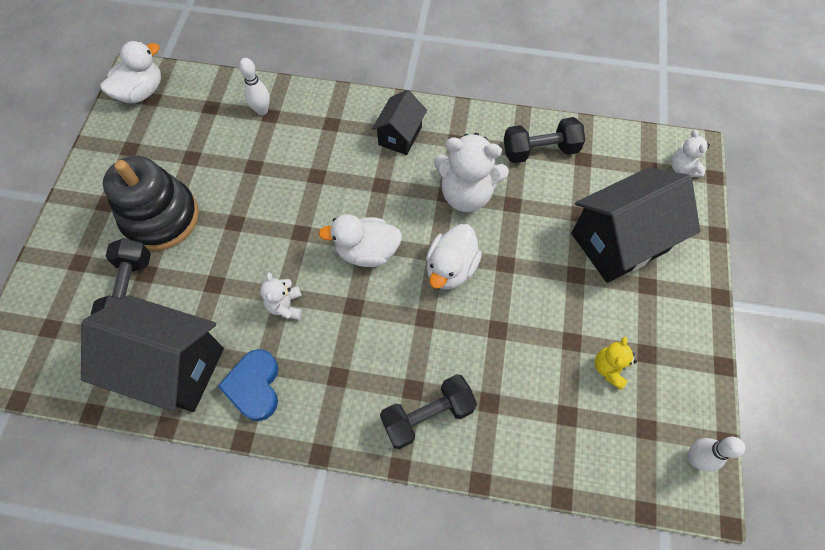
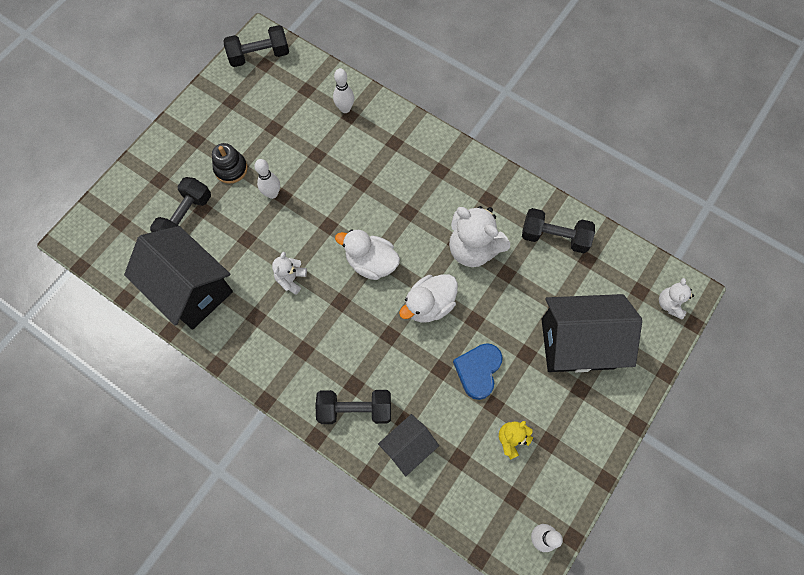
camera: 25 degrees right, 5 degrees up
white duck [100,41,161,103] -> black dumbbell [223,25,289,67]
black stacking toy [103,156,199,251] -> black stacking toy [212,143,248,184], size x0.53
blue heart [218,349,278,421] -> blue heart moved to [453,343,503,400]
black house [372,90,427,155] -> black house moved to [378,414,439,476]
none -> white bowling pin [255,159,280,199]

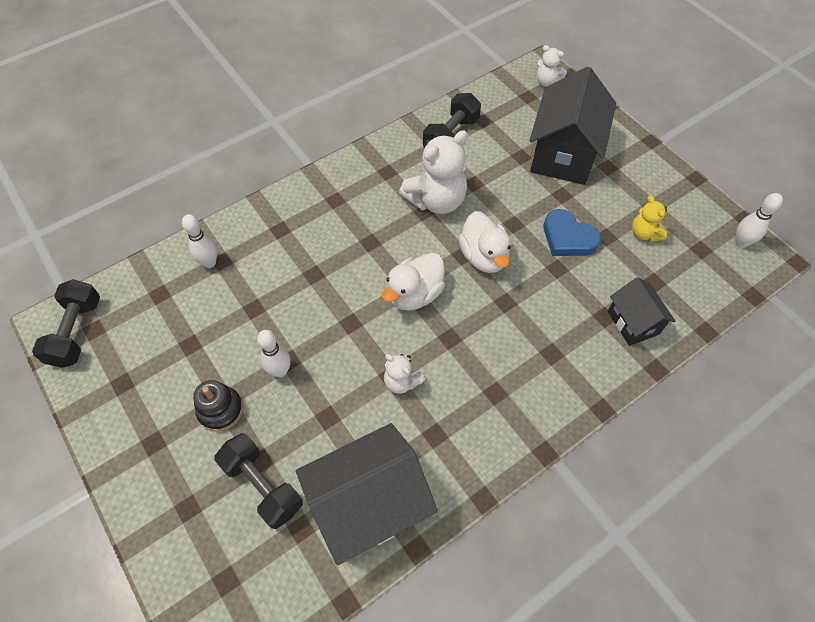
camera: 70 degrees left, 10 degrees down
black dumbbell [315,390,391,424] -> none

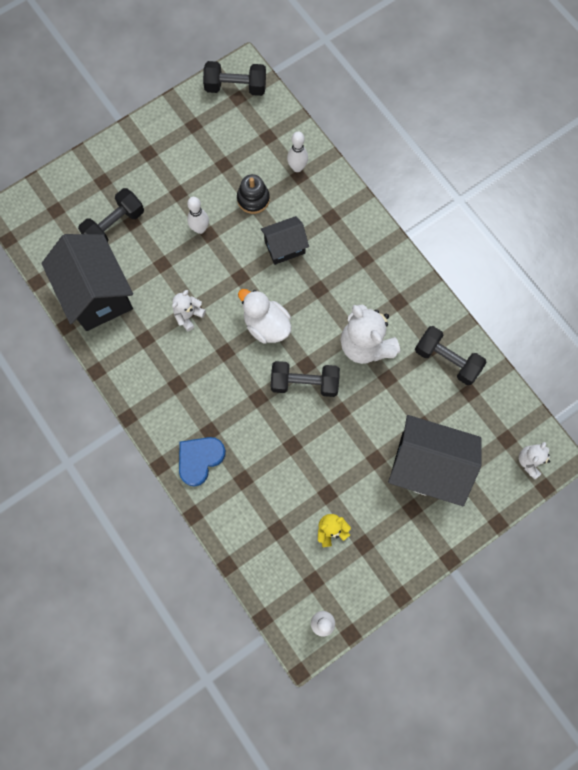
camera: 90 degrees right, 15 degrees up
black stacking toy [193,380,243,431] -> black stacking toy moved to [237,174,270,214]
white duck [458,211,511,273] -> black dumbbell [271,361,340,397]
blue heart [544,209,601,256] -> blue heart moved to [179,437,226,486]
black house [608,277,676,346] -> black house moved to [261,216,309,265]

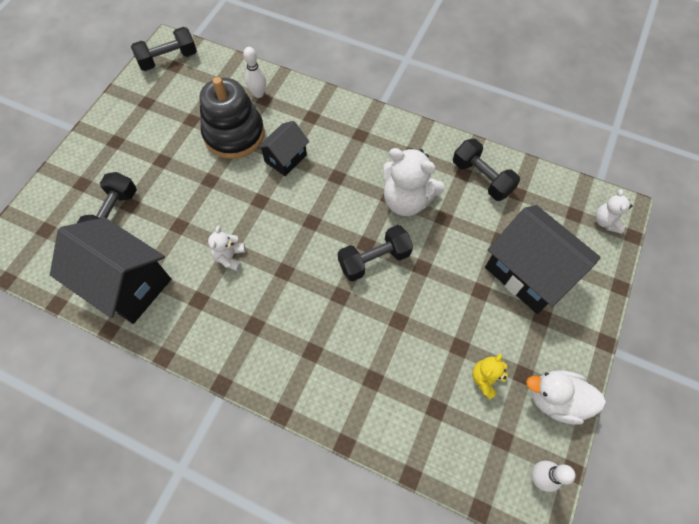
camera: 30 degrees left, 10 degrees down
blue heart [179,437,226,486] -> none
white bowling pin [187,197,209,234] -> none
black stacking toy [237,174,270,214] -> black stacking toy [200,77,265,159], size x1.88
white duck [238,289,291,343] -> white duck moved to [526,370,606,424]
black house [388,415,482,506] -> black house turned 60 degrees clockwise [485,205,601,314]
black dumbbell [415,326,487,385] -> black dumbbell turned 45 degrees clockwise [453,139,520,201]

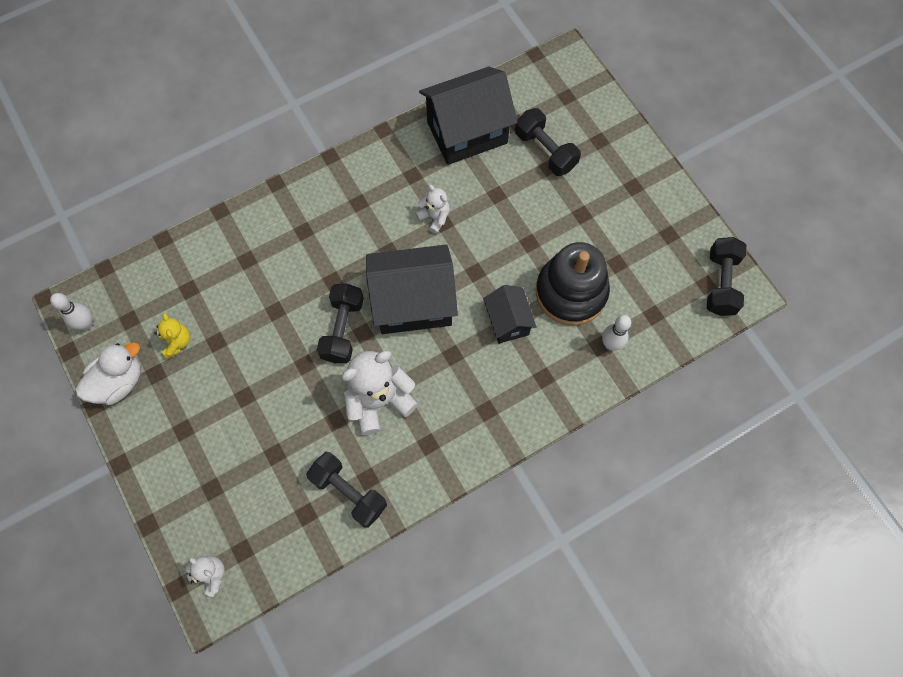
camera: 125 degrees right, 5 degrees up
black dumbbell [453,139,520,201] -> black dumbbell turned 45 degrees clockwise [306,452,387,528]
black house [485,205,601,314] -> black house moved to [366,245,458,334]

